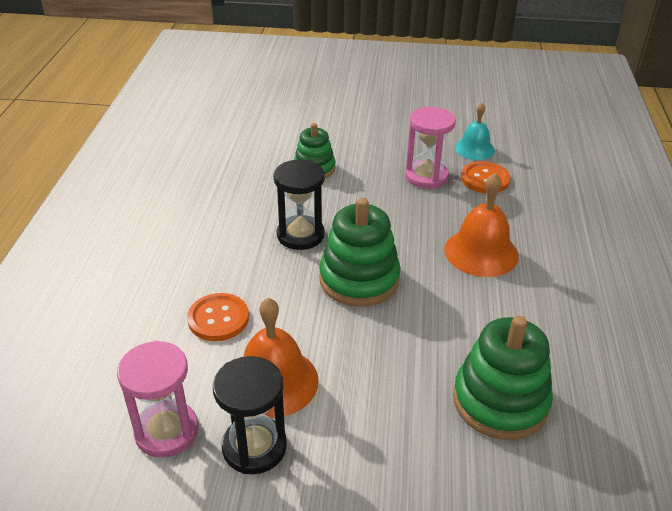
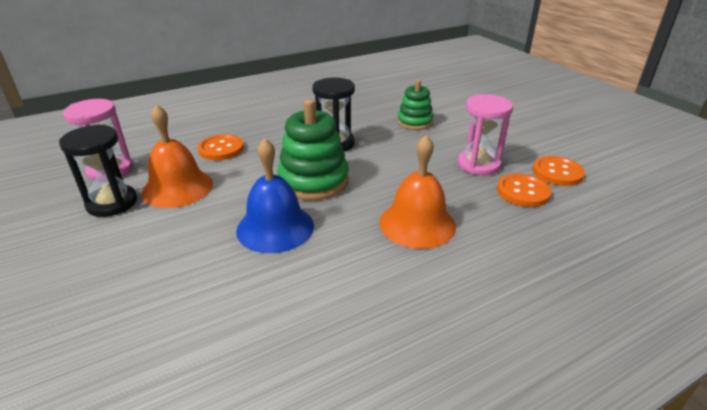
camera: 55 degrees right, 5 degrees down
green stacking toy [453,316,553,440] -> none
turquoise bell [455,103,495,160] -> orange button [532,156,585,186]
none -> blue bell [236,138,314,253]

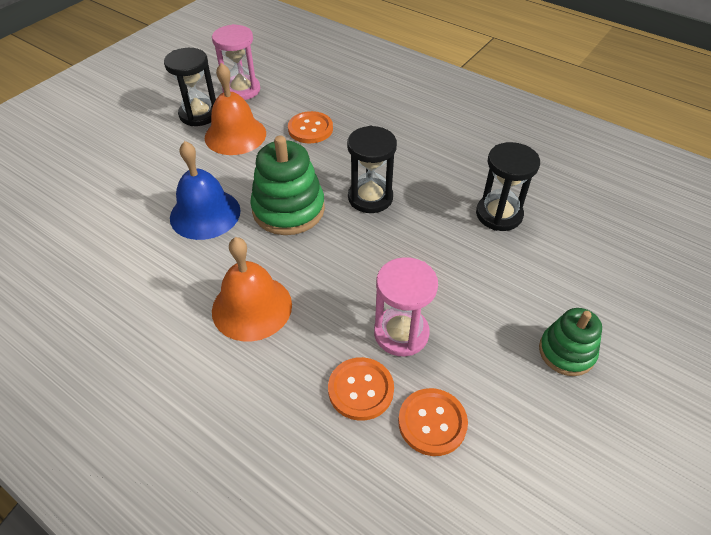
camera: 65 degrees right, 15 degrees up
green stacking toy [397,80,434,130] -> green stacking toy moved to [539,308,602,376]
none -> black hourglass [476,142,540,231]

